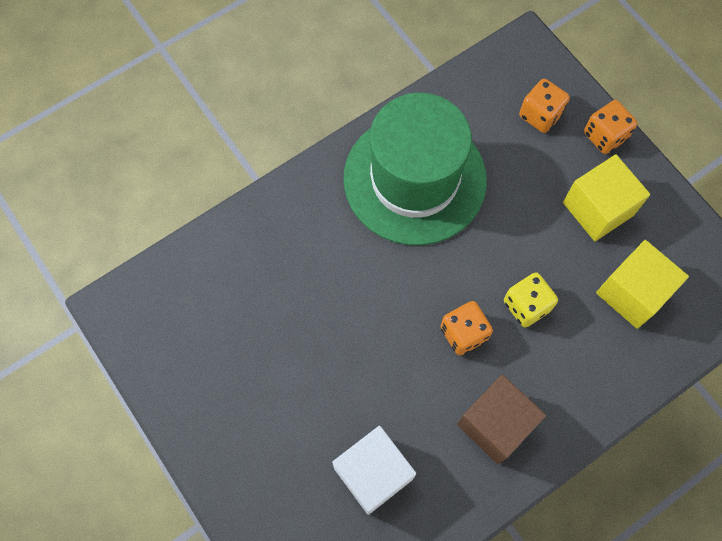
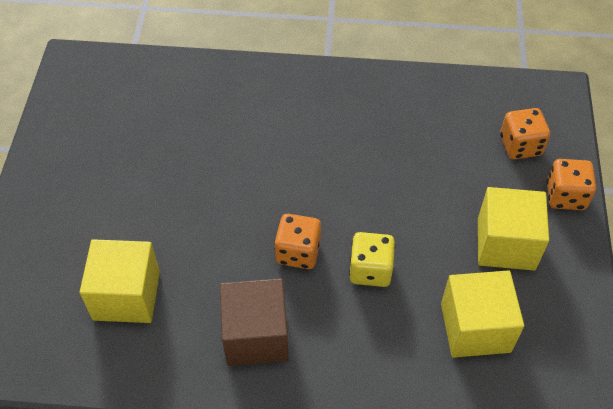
camera: 40 degrees right, 15 degrees down
white cube [332,426,416,515] -> yellow cube [80,239,160,323]
green hat [344,93,487,245] -> none

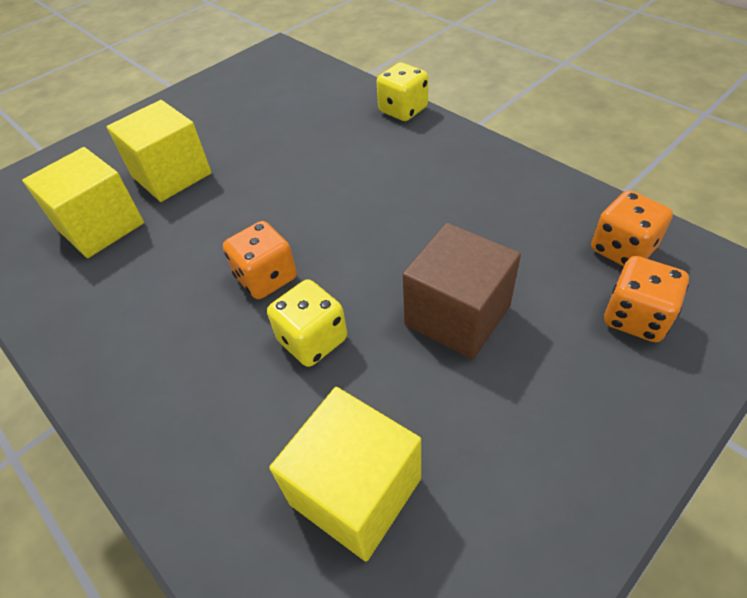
camera: 45 degrees right, 5 degrees down
brown cube [220,278,289,366] -> brown cube moved to [403,223,521,360]
yellow cube [478,187,549,271] -> yellow cube moved to [107,100,212,202]
orange dice [547,159,596,210] -> orange dice moved to [591,190,673,266]
none -> yellow dice [376,63,428,121]

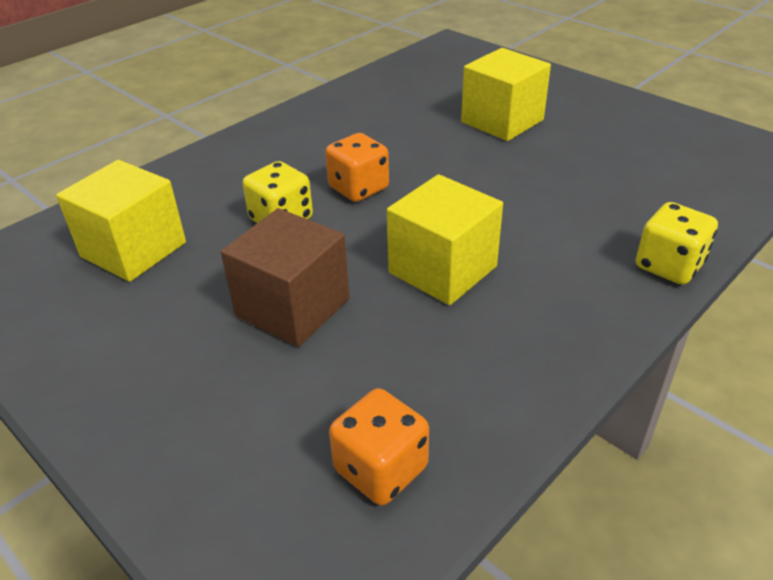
camera: 85 degrees right, 10 degrees down
yellow cube [22,147,144,258] -> yellow cube moved to [387,174,503,305]
orange dice [604,256,689,342] -> none

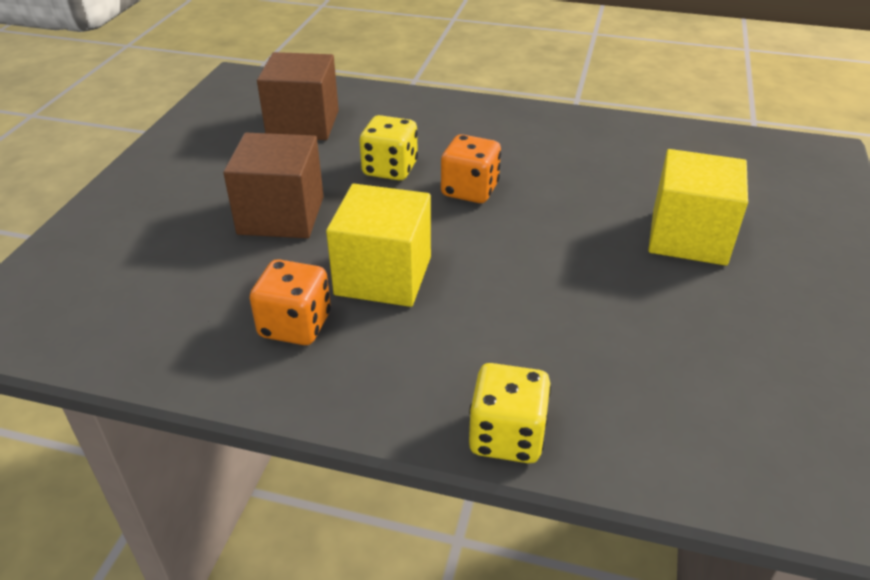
camera: 60 degrees right, 0 degrees up
yellow cube [56,160,186,282] -> brown cube [257,52,339,140]
orange dice [329,388,429,505] -> orange dice moved to [249,259,331,345]

